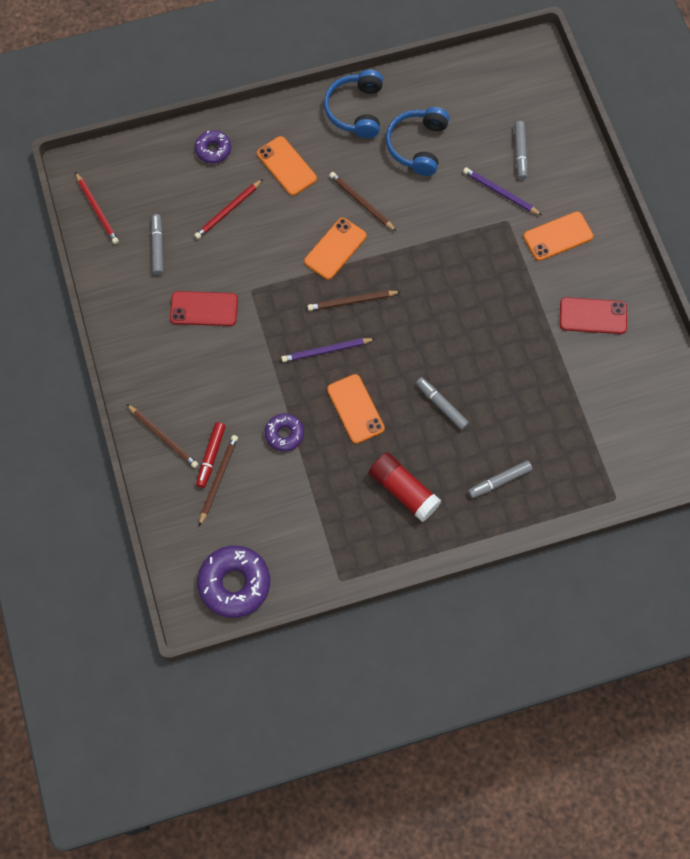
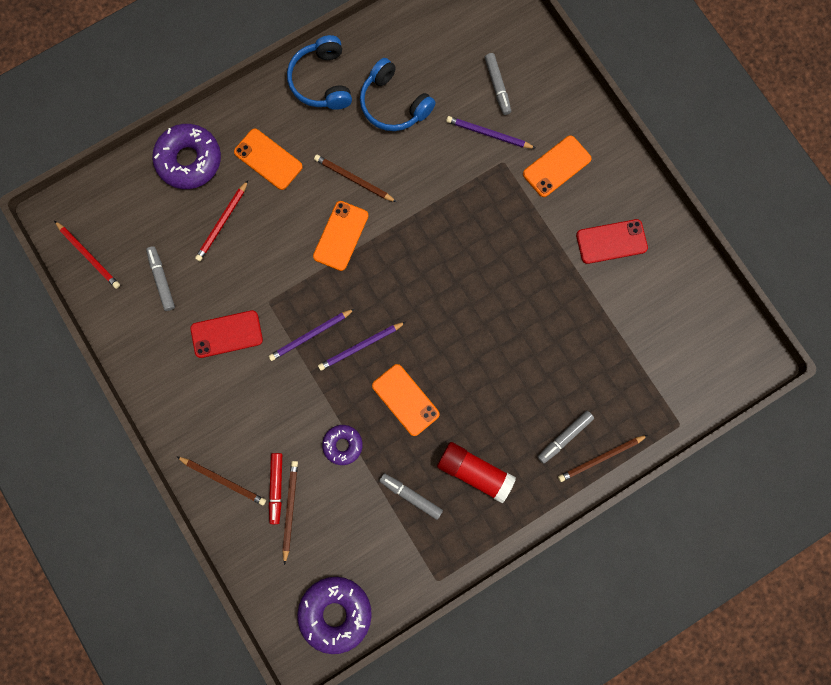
camera: 15 degrees left, 10 degrees up
purple donut [195,130,231,163] -> purple donut [152,124,221,189], size x1.77
brown pencil [307,290,401,311] -> brown pencil moved to [558,435,648,482]
blue headphones [386,107,449,176] -> blue headphones turned 45 degrees counterclockwise [360,58,436,131]
grey marker [416,377,469,430] -> grey marker moved to [379,473,443,520]
none -> purple pencil [269,309,354,361]

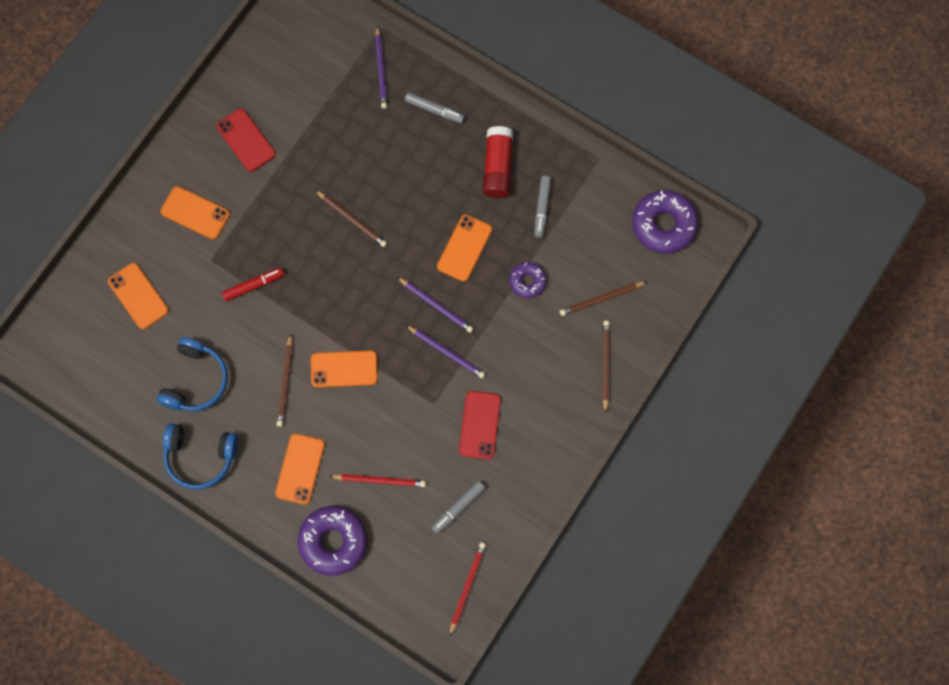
camera: 115 degrees left, 5 degrees down
red phone [190,310,263,358] -> red phone turned 45 degrees clockwise [459,391,501,459]
red marker [269,453,282,524] -> red marker moved to [222,267,284,301]
blue headphones [287,35,352,110] -> blue headphones turned 45 degrees clockwise [163,423,238,489]
purple pencil [446,116,536,149] -> purple pencil moved to [375,26,387,109]
grey marker [484,53,511,115] -> orange phone [108,263,169,329]
brown pencil [558,435,648,482] -> brown pencil moved to [315,190,387,247]

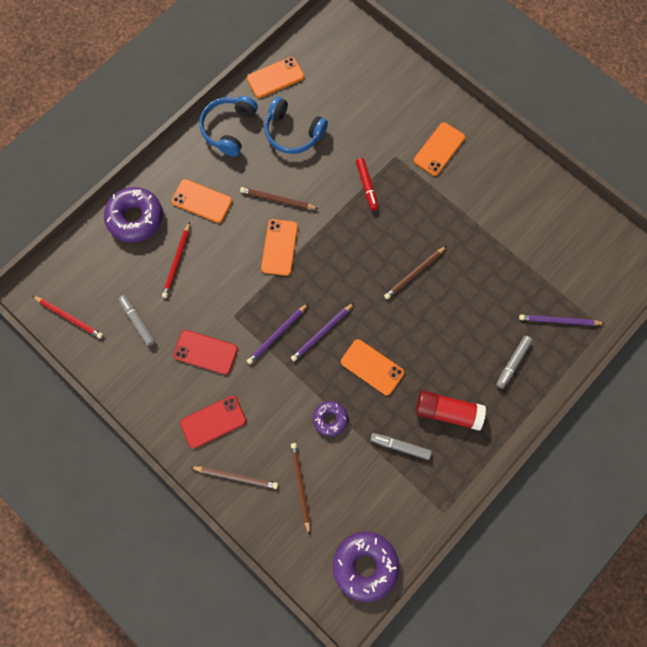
camera: 100 degrees right, 0 degrees up
orange phone [108,263,169,329] -> orange phone moved to [247,57,304,98]
red phone [216,108,276,172] -> red phone moved to [180,396,246,449]

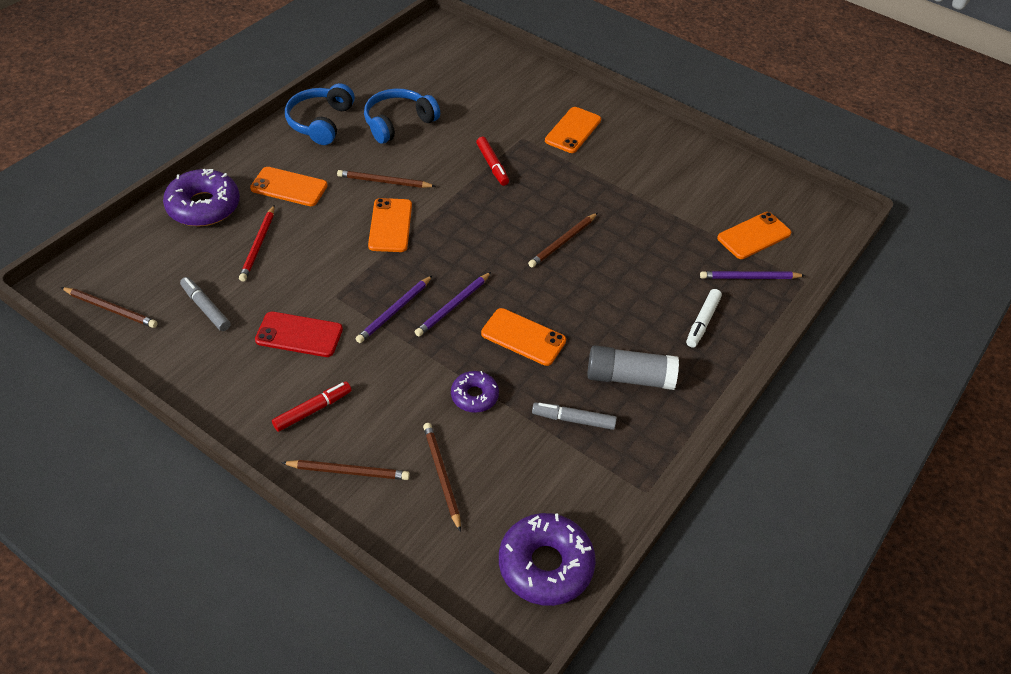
camera: 10 degrees left, 25 degrees down
red pencil [33,296,103,339] -> brown pencil [61,287,158,328]
red phone [180,396,246,449] -> red marker [272,381,352,432]
orange phone [247,57,304,98] -> orange phone moved to [717,212,791,259]
blue headphones [264,97,328,154] -> blue headphones turned 120 degrees clockwise [364,88,440,144]
red glue stick [415,390,486,431] -> grey glue stick [587,345,679,390]
grey marker [496,336,533,389] -> white marker [686,289,722,347]

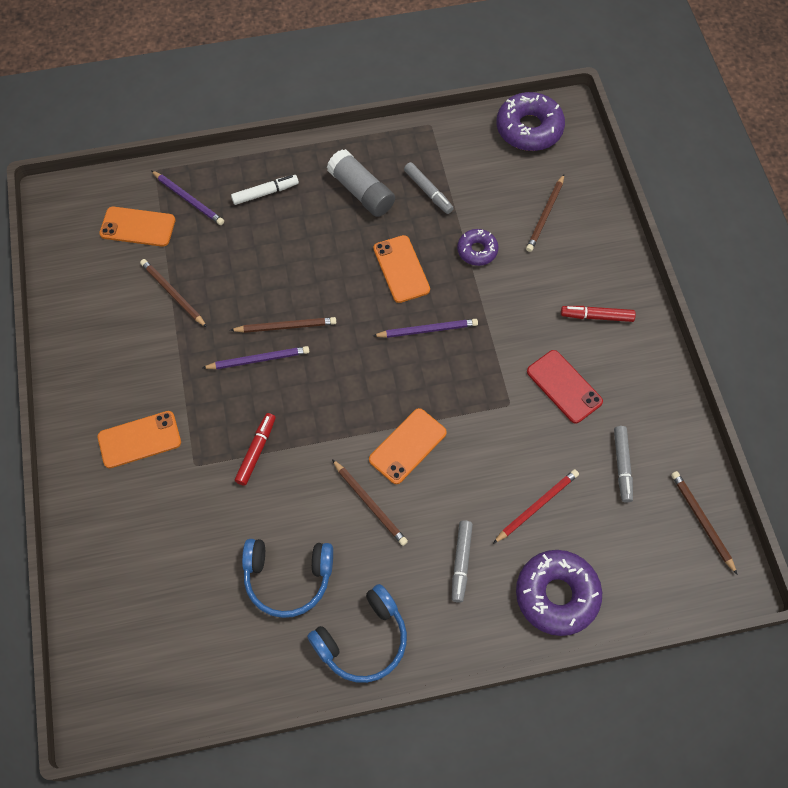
camera: 135 degrees left, 15 degrees up
orange phone [250,167,328,206] -> grey marker [452,520,473,603]
brown pencil [281,460,410,480] -> brown pencil moved to [140,259,207,327]
purple pencil [356,275,433,343] -> purple pencil moved to [202,346,309,369]

